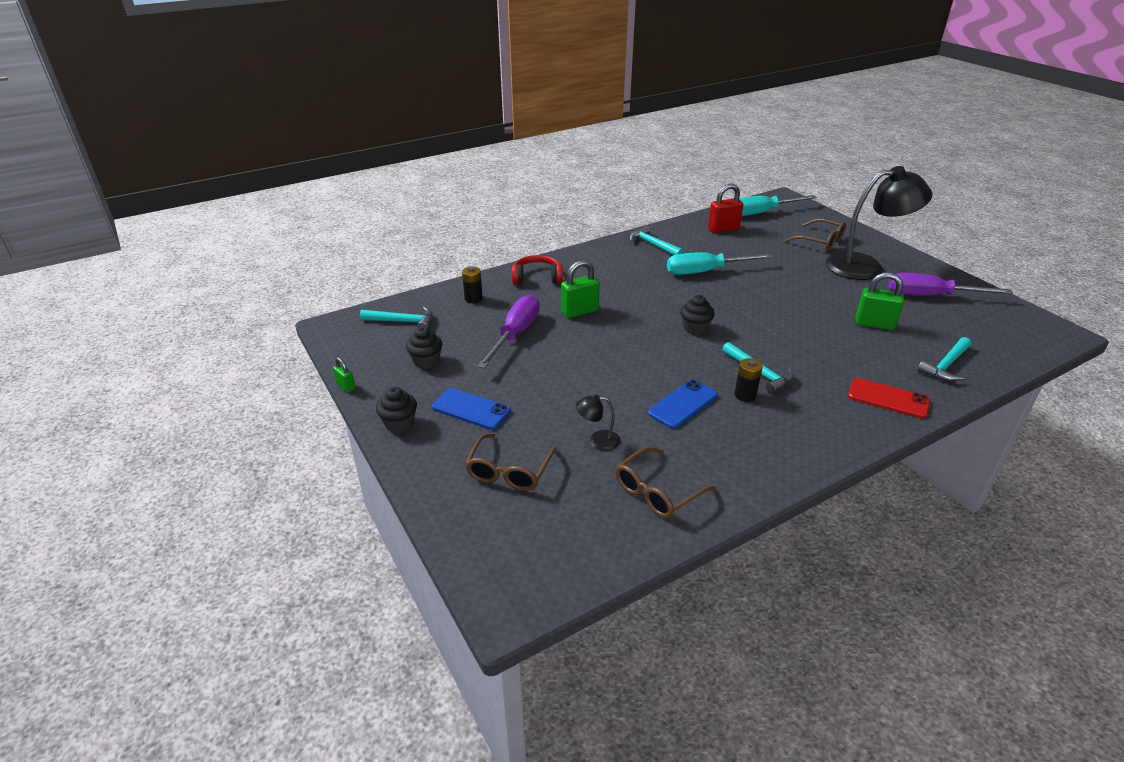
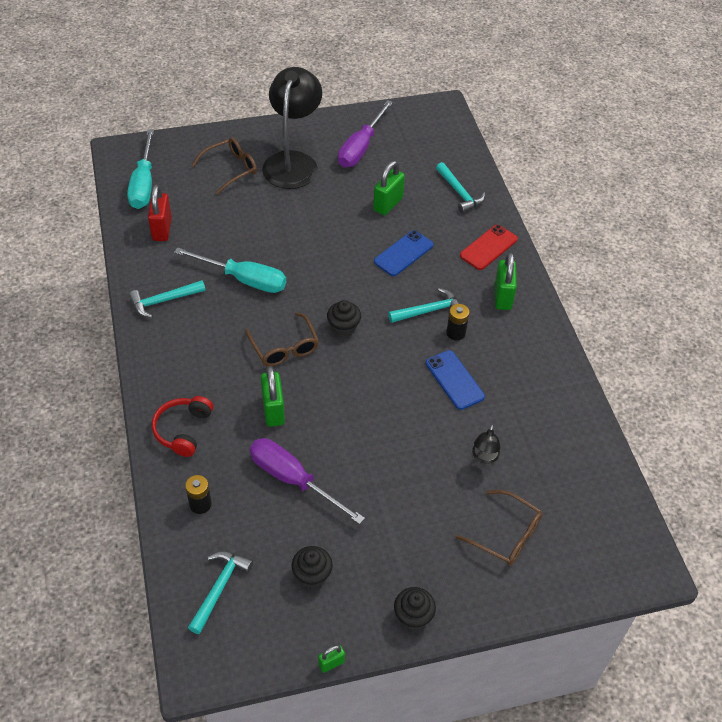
camera: 75 degrees left, 15 degrees up
blue phone [432,388,511,430] -> blue phone moved to [374,230,433,276]
brown glasses [615,447,716,518] -> brown glasses moved to [245,312,319,366]
turquoise screwdriver [667,252,773,275] -> turquoise screwdriver turned 75 degrees counterclockwise [174,247,286,293]
none -> green padlock [495,252,517,310]

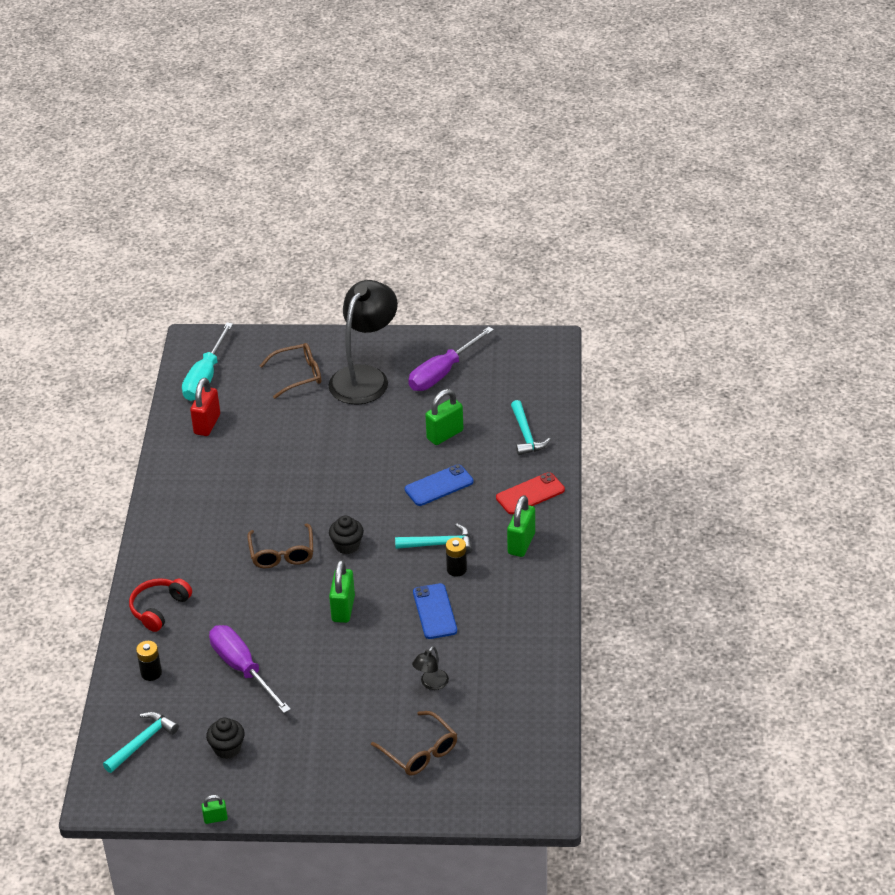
camera: 20 degrees right, 10 degrees down
turquoise hammer [129,280,205,318] -> none
turquoise screwdriver [174,247,286,293] -> none
green padlock [261,366,285,427] -> green padlock moved to [329,560,355,623]
black cupcake [394,587,436,630] -> none

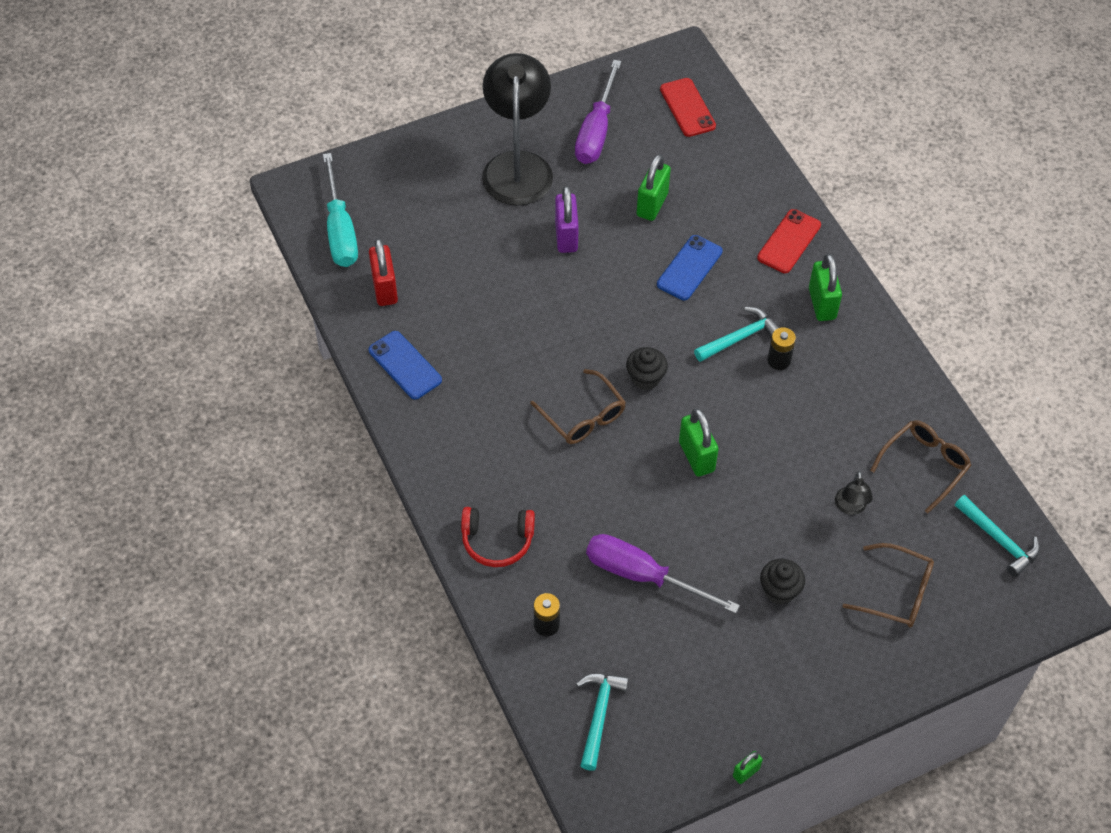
camera: 30 degrees left, 15 degrees up
red headphones [129,578,192,632] -> red headphones turned 90 degrees counterclockwise [461,507,535,567]
black cupcake [206,718,245,759] -> black cupcake moved to [760,559,805,604]
brown glasses [260,343,321,399] -> brown glasses moved to [870,420,971,514]
blue phone [413,583,457,639] -> blue phone moved to [369,331,442,400]
turquoise hammer [511,400,551,455] -> turquoise hammer moved to [955,495,1040,577]
none -> purple padlock [555,186,579,253]
none -> red phone [660,78,716,137]

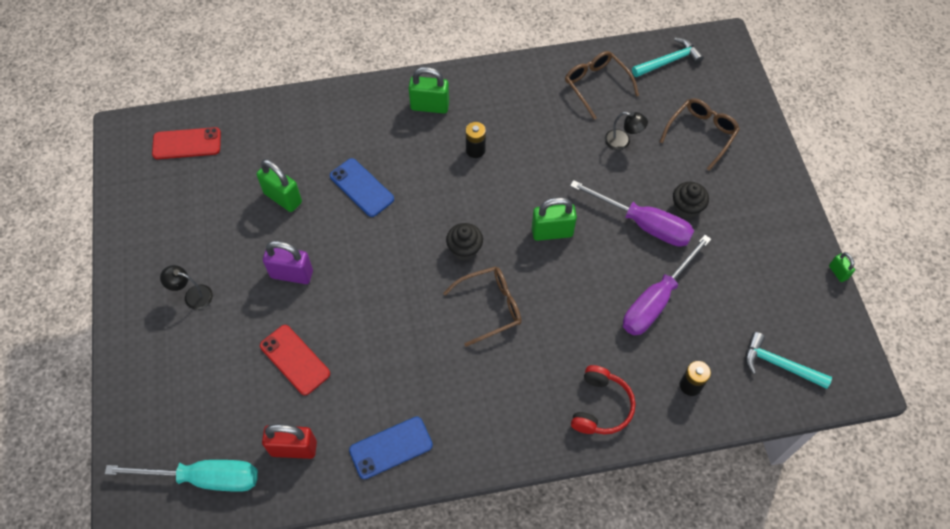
camera: 75 degrees left, 5 degrees up
black lamp [482,53,553,206] -> black lamp [160,265,213,310], size x0.40
purple screwdriver [575,60,622,164] -> purple screwdriver moved to [570,180,694,247]
turquoise hammer [694,307,779,362] -> none
red phone [757,209,821,273] -> red phone moved to [260,325,330,395]

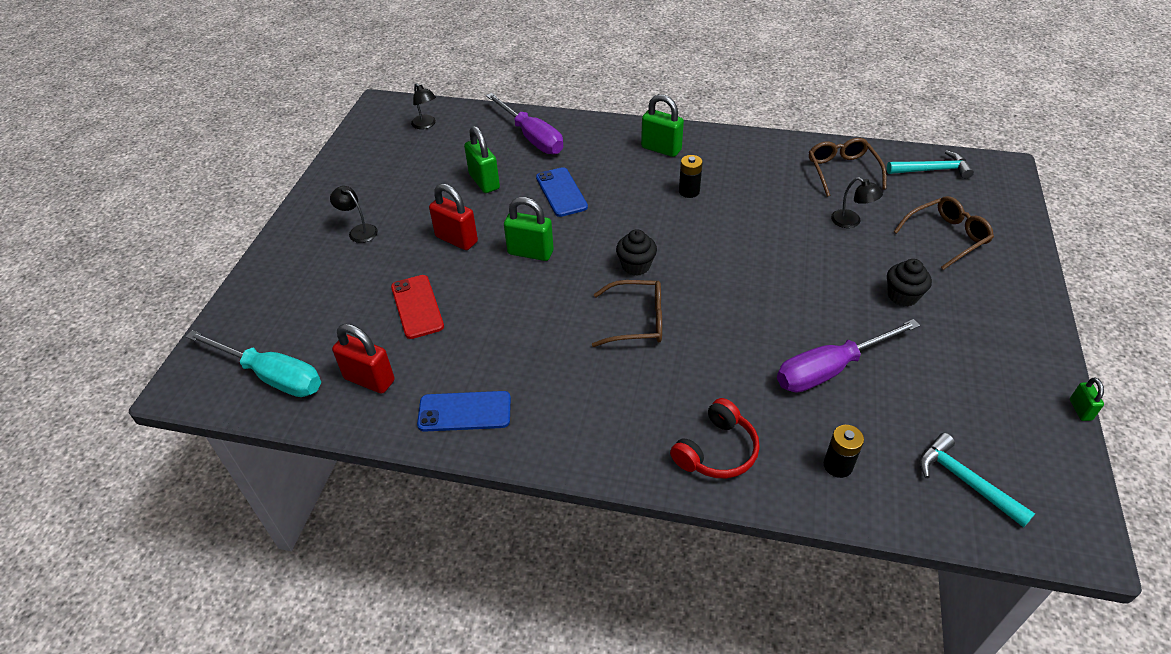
camera: 25 degrees right, 15 degrees down
red phone [152,127,221,159] -> black lamp [411,83,436,129]
purple padlock [263,241,313,284] -> red padlock [429,183,478,250]
green padlock [532,197,577,241] -> green padlock moved to [504,197,554,261]
purple screwdriver [570,180,694,247] -> purple screwdriver moved to [486,93,563,154]

